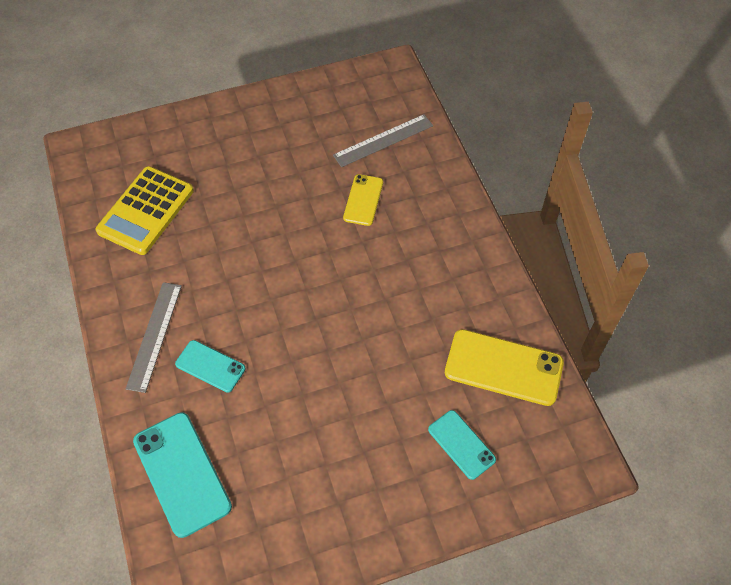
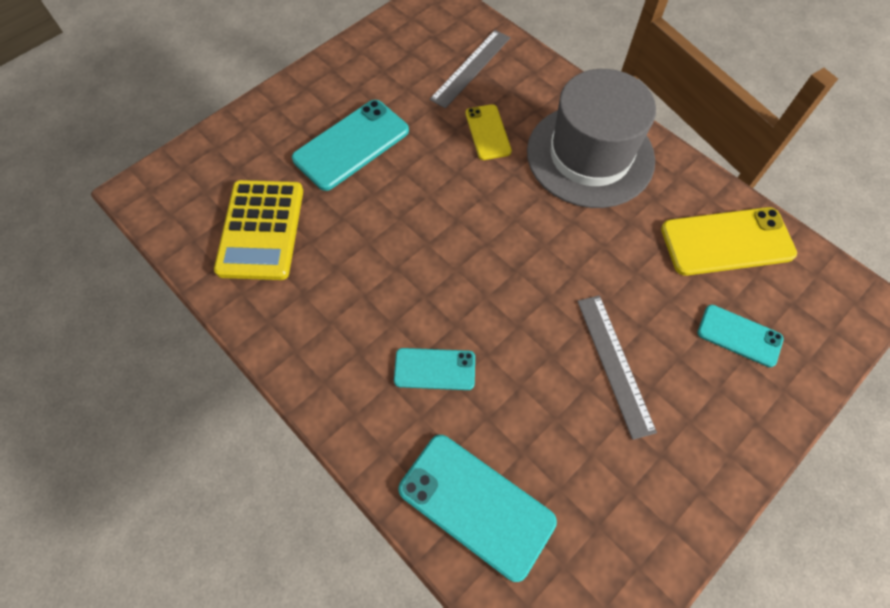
camera: 25 degrees left, 5 degrees up
grey ruler [126,282,182,393] -> grey ruler moved to [577,295,657,440]
none -> turquoise phone [292,100,409,191]
none -> grey hat [527,69,656,208]

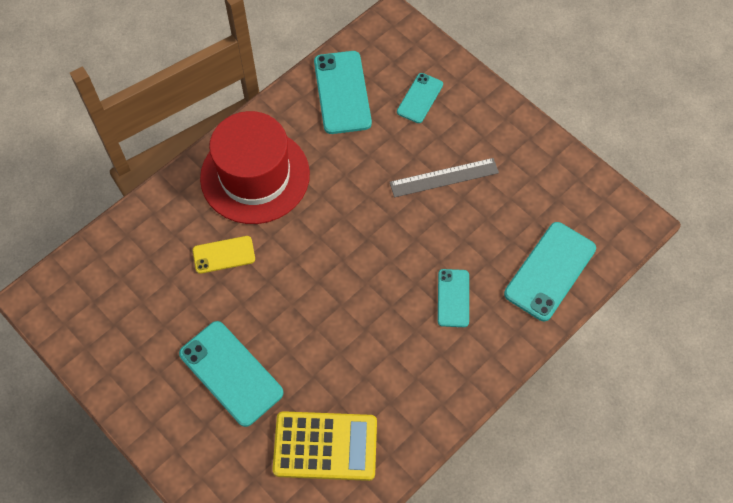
camera: 90 degrees left, 0 degrees up
grey ruler [429,30,511,109] -> none
grey hat [527,69,656,208] -> red hat [200,111,310,224]
yellow phone [661,207,797,276] -> turquoise phone [314,51,372,134]

